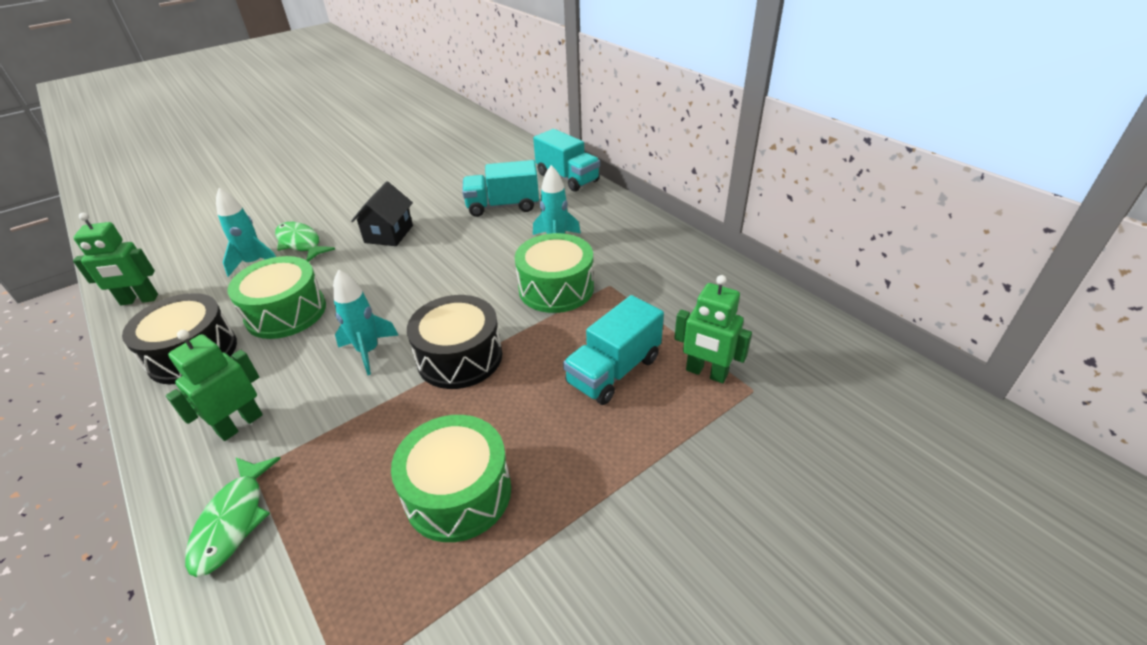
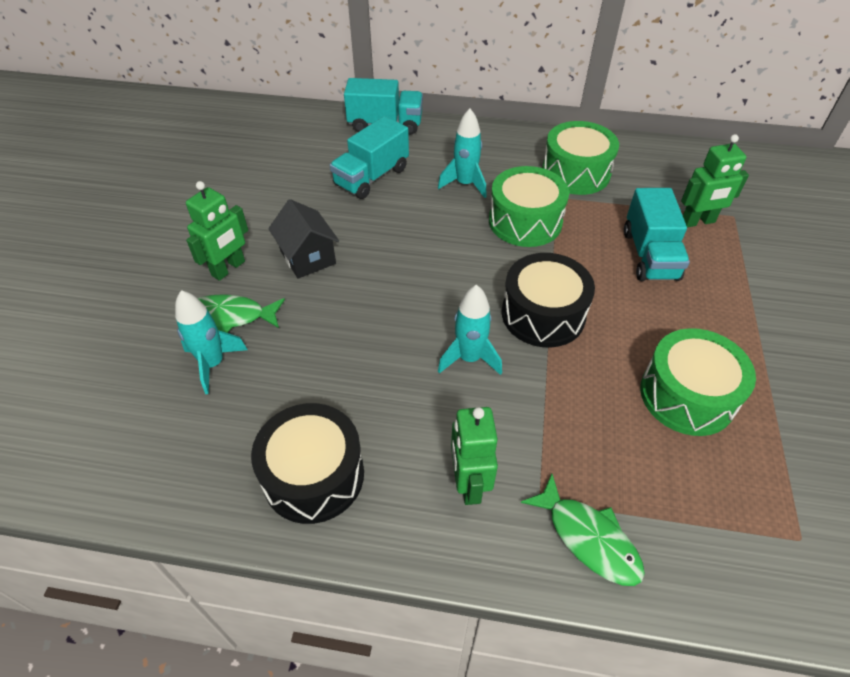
camera: 45 degrees left, 10 degrees up
green robot [73,213,158,305] -> green robot moved to [186,181,248,281]
green drum [227,256,326,339] -> green drum moved to [542,121,619,195]

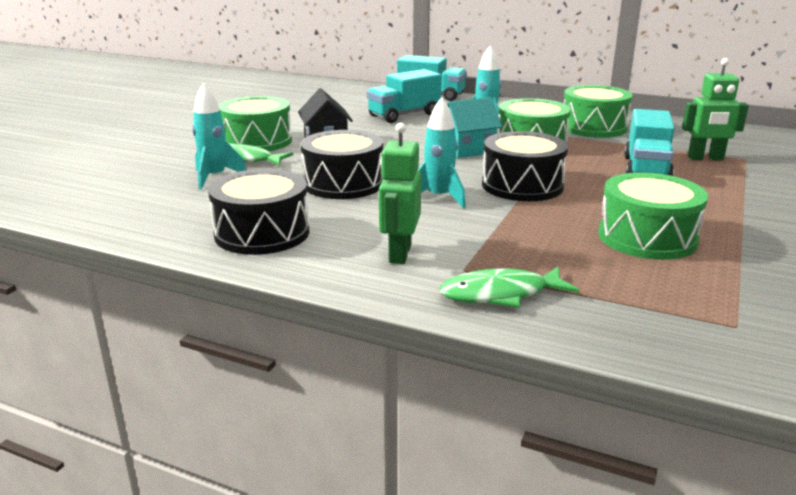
camera: 15 degrees right, 25 degrees down
green robot [186,181,248,281] -> green drum [219,96,292,151]
green fish [521,474,645,586] -> green fish turned 105 degrees clockwise [440,267,579,308]
none -> black drum [301,130,383,199]
none -> turquoise house [447,97,502,158]

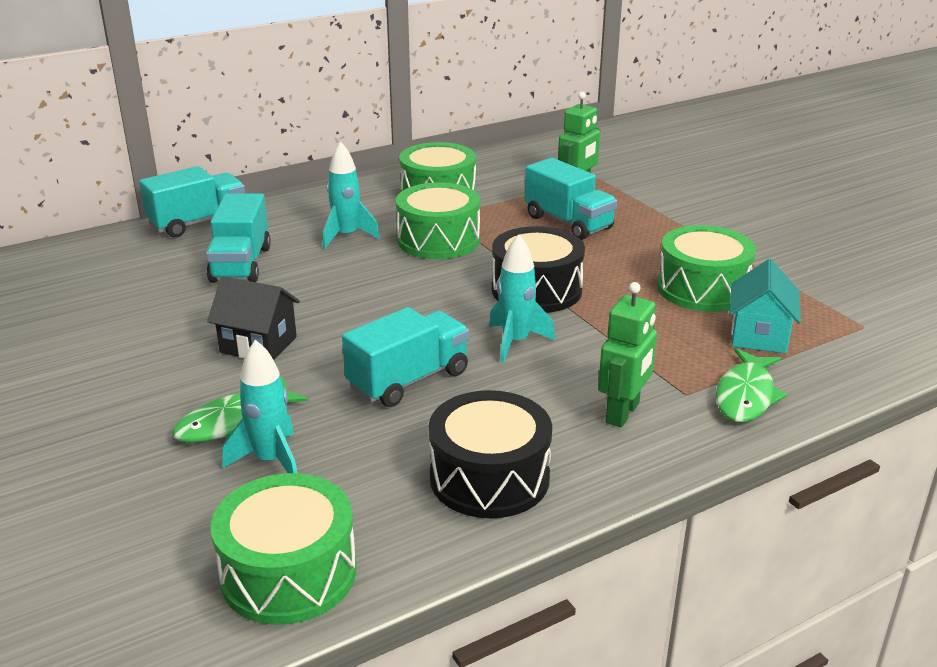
camera: 55 degrees left, 5 degrees up
green drum [219,96,292,151] -> green drum moved to [211,473,357,625]
black drum [301,130,383,199] -> turquoise truck [342,307,469,407]
green robot [379,123,421,264] -> green robot turned 105 degrees counterclockwise [598,282,657,427]
turquoise house [447,97,502,158] -> turquoise house moved to [729,259,801,353]

